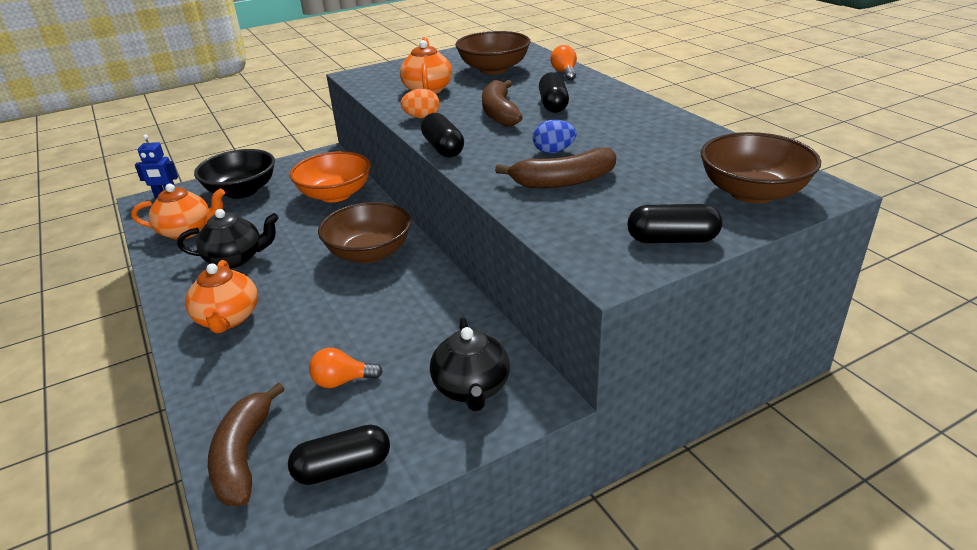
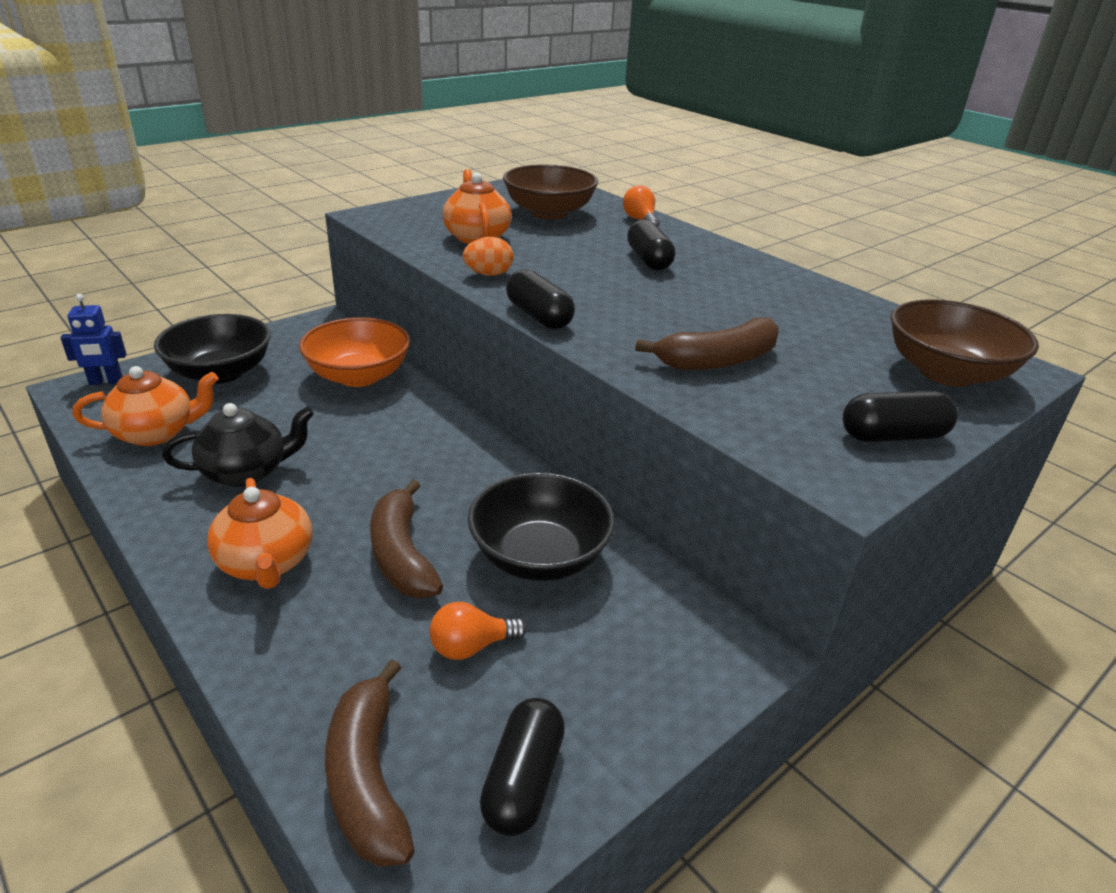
camera: 15 degrees left, 0 degrees up
black capsule [288,425,390,485] -> black capsule turned 45 degrees counterclockwise [480,698,565,836]
brown bowl [318,202,411,263] -> none
black teapot [430,317,510,411] -> none
brown banana [482,80,523,127] -> brown banana moved to [370,479,443,598]
blue egg [533,120,576,153] -> none
none -> black bowl [468,472,615,581]

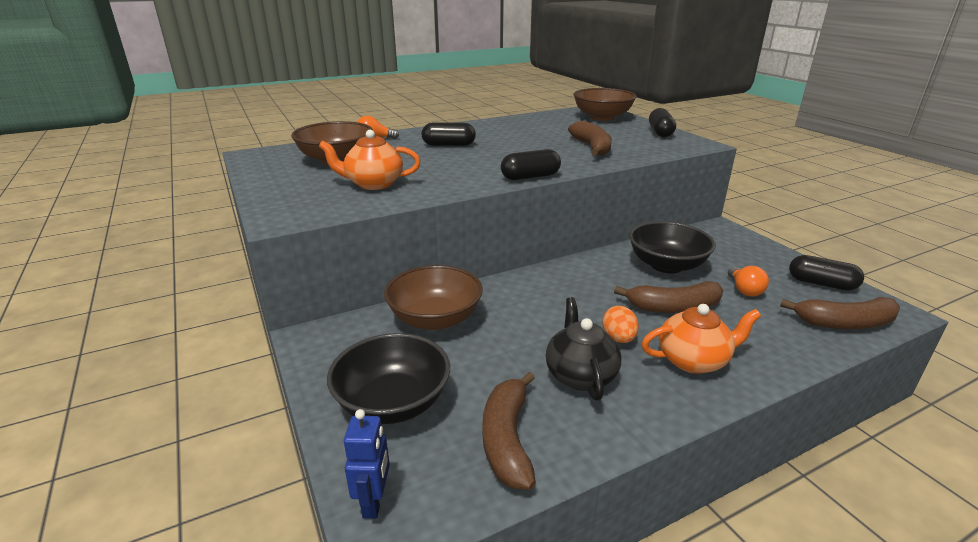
camera: 75 degrees left, 5 degrees down
orange teapot [72,366,218,446] -> brown banana [482,372,536,489]
orange bowl [299,317,410,387] -> brown bowl [384,265,483,330]
orange egg [463,237,513,276] -> orange egg moved to [602,306,639,343]

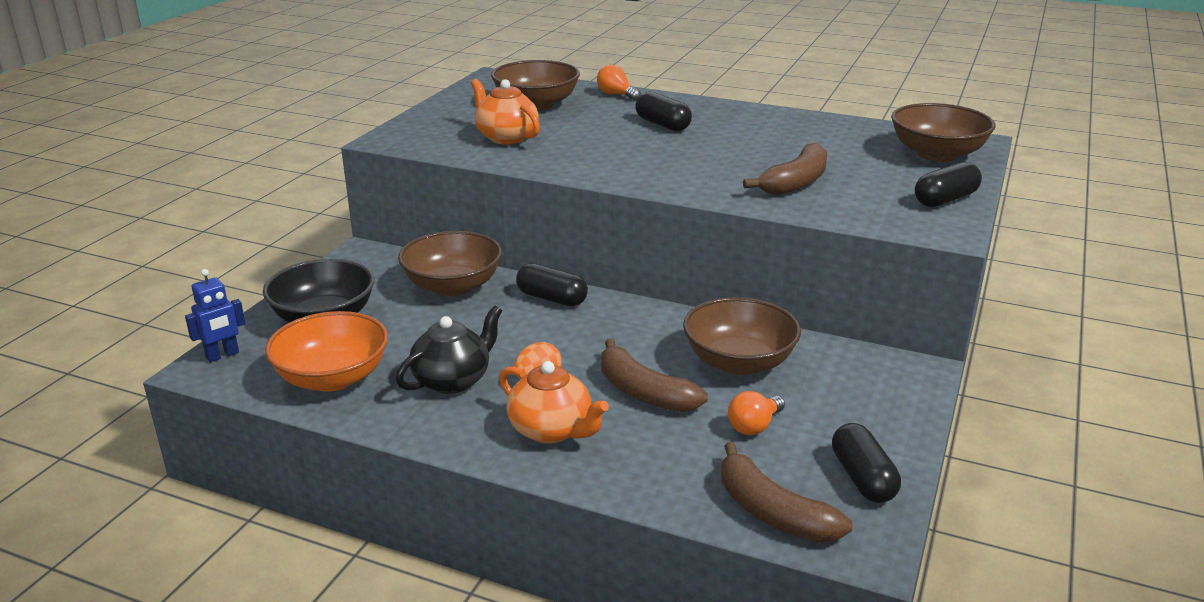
camera: 50 degrees right, 0 degrees up
brown banana [482,372,536,489] -> orange bowl [265,311,388,392]
black capsule [501,149,561,180] -> black capsule moved to [516,263,588,306]
black bowl [629,221,716,274] -> brown bowl [683,297,801,375]

